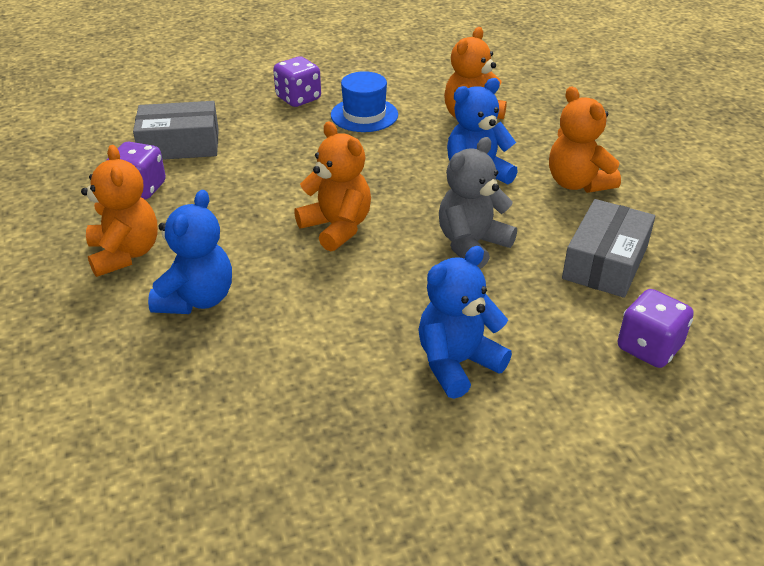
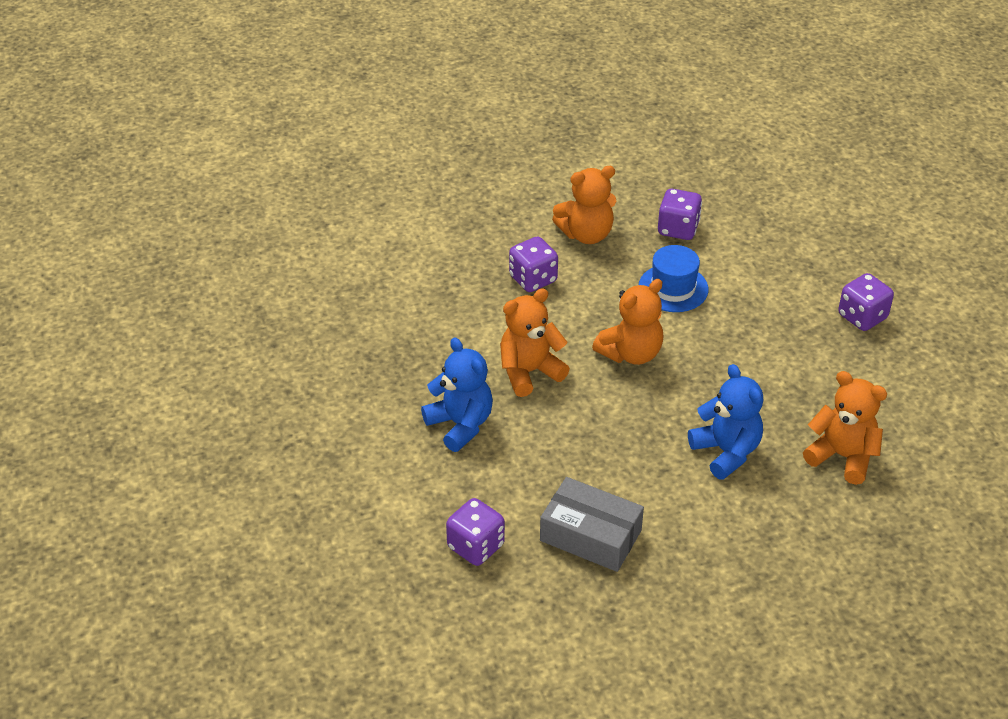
camera: 90 degrees right, 5 degrees up
grey box [133,101,219,160] -> none
blue teddy bear [148,190,232,314] -> purple dice [509,236,558,292]
blue hat [331,71,398,132] -> blue hat moved to [639,245,709,312]
grey teddy bear [439,137,517,269] -> none
orange teddy bear [549,86,621,193] -> orange teddy bear moved to [500,288,570,397]

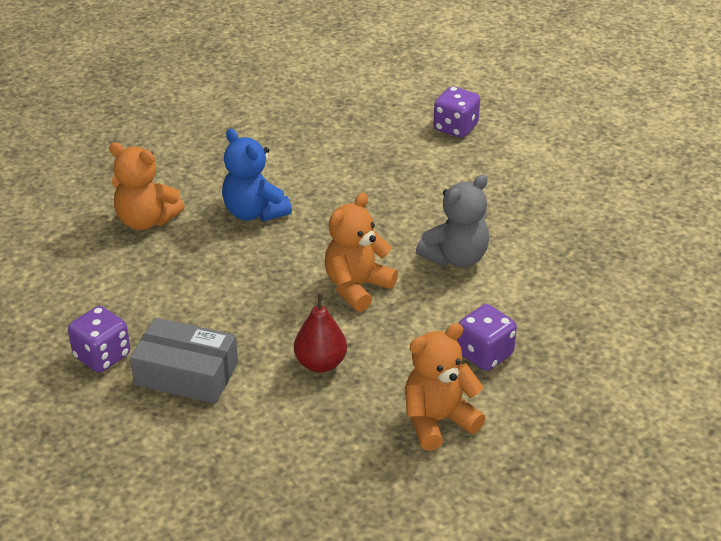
camera: 170 degrees right, 5 degrees down
blue teddy bear [421,337,493,452] -> none
orange teddy bear [500,288,570,397] -> grey teddy bear [416,175,489,268]
grey box [540,477,644,572] -> grey box moved to [130,318,238,404]
blue hat [639,245,709,312] -> red pear [294,293,347,373]
purple dice [658,189,702,240] -> none

